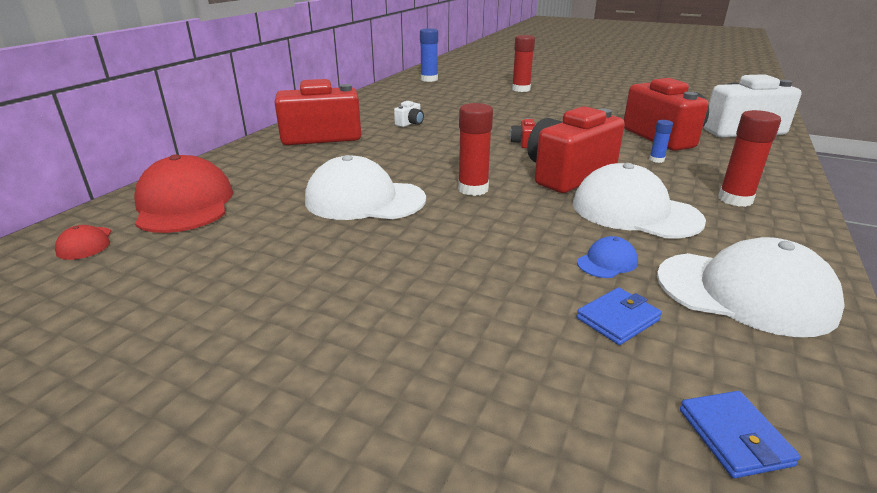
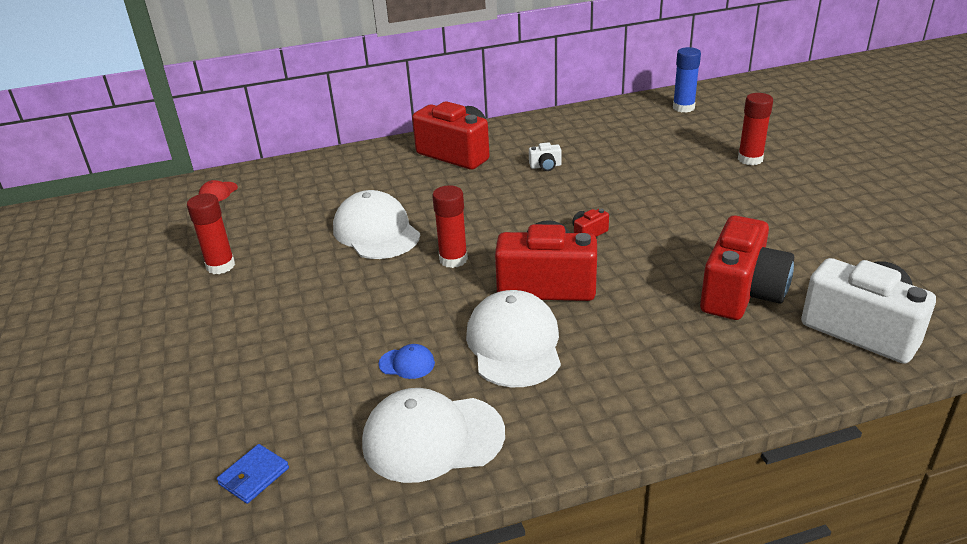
camera: 50 degrees right, 5 degrees up
red cap [134,154,233,233] -> none
blue wallet [577,287,662,345] -> none
blue glue stick [649,120,673,163] -> none
white cap [657,237,845,337] -> white cap turned 105 degrees clockwise [362,388,505,483]
red glue stick [718,110,781,207] -> red glue stick moved to [187,193,235,274]

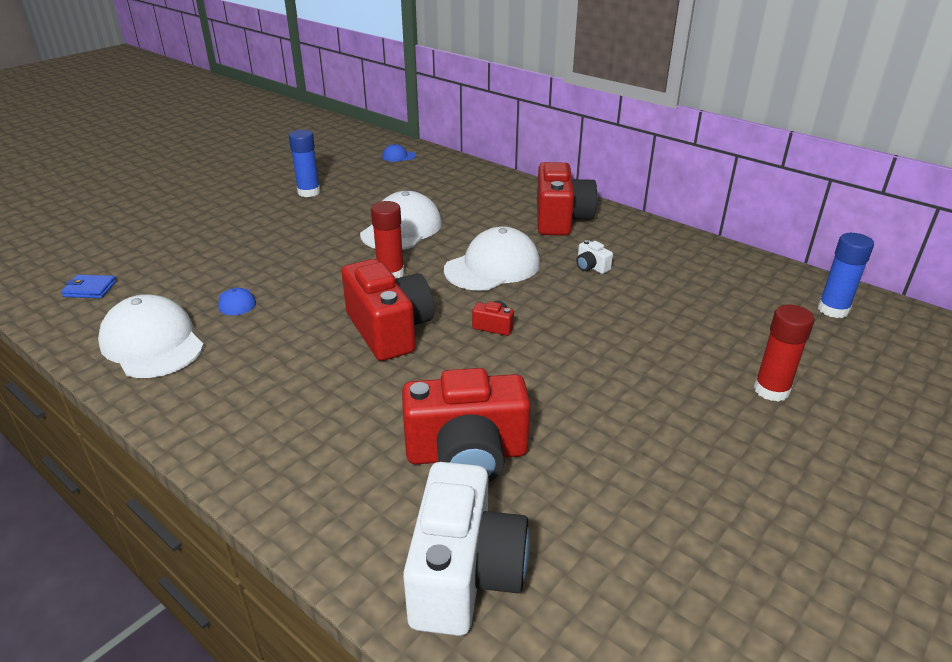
camera: 55 degrees right, 0 degrees up
red glue stick [187,193,235,274] -> blue glue stick [289,130,320,197]
red cap [199,180,238,201] -> blue cap [382,144,416,162]
white cap [466,290,561,387] -> white cap moved to [444,226,540,291]

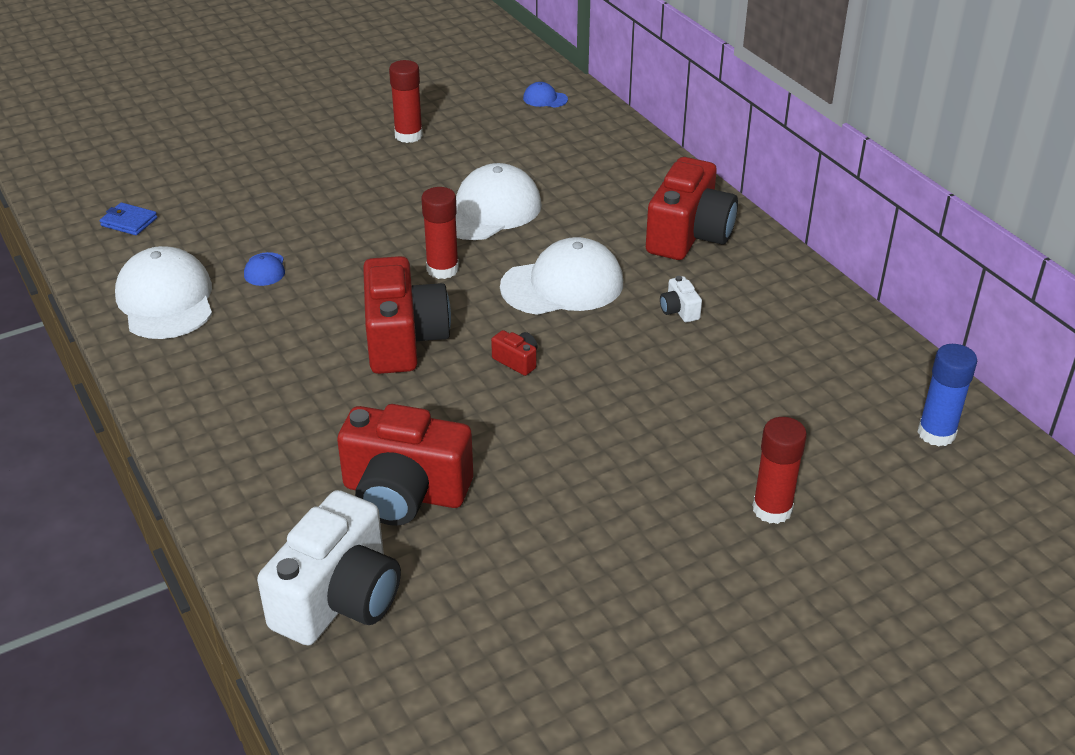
camera: 20 degrees right, 5 degrees up
blue glue stick [289,130,320,197] -> red glue stick [389,60,423,143]

